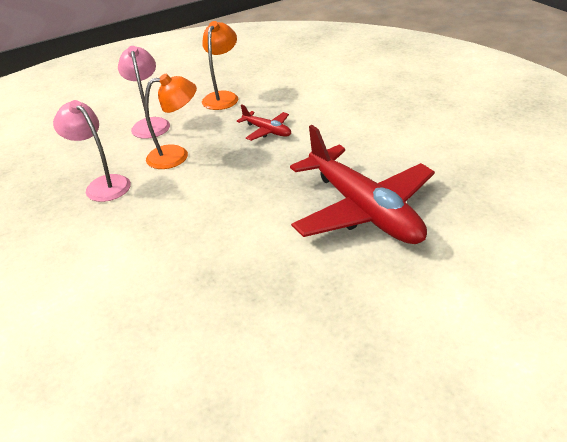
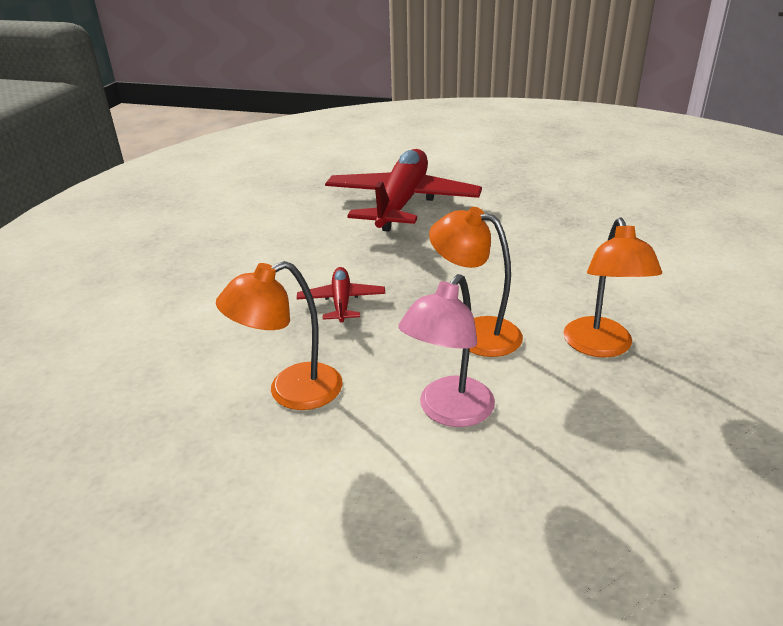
camera: 135 degrees left, 5 degrees down
pink lamp [53,100,131,202] -> orange lamp [563,217,662,358]

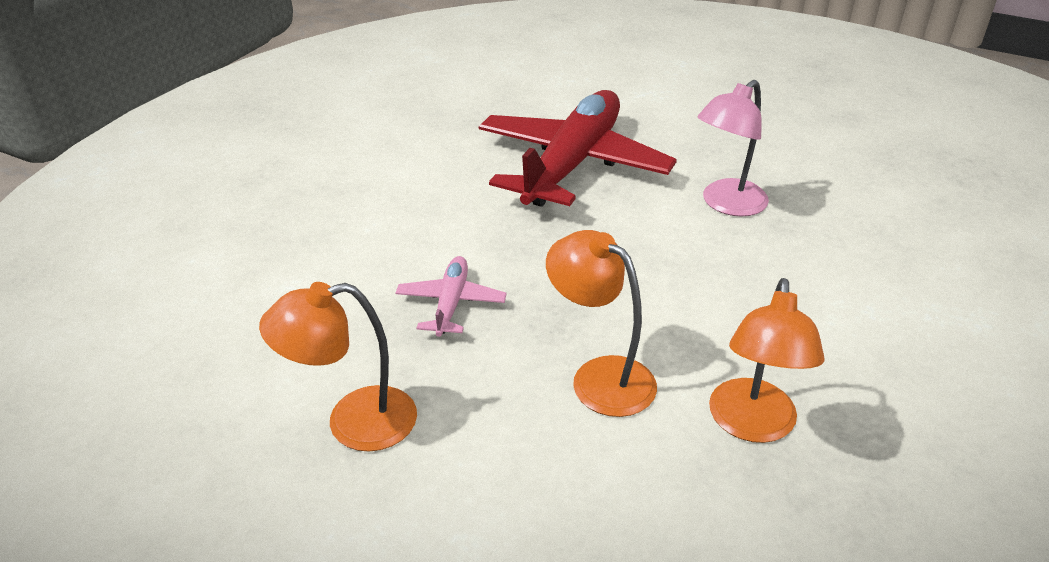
camera: 10 degrees right, 5 degrees up
red plane [297,267,385,322] -> pink plane [396,256,507,337]
pink lamp [398,274,495,427] -> pink lamp moved to [698,80,769,216]

